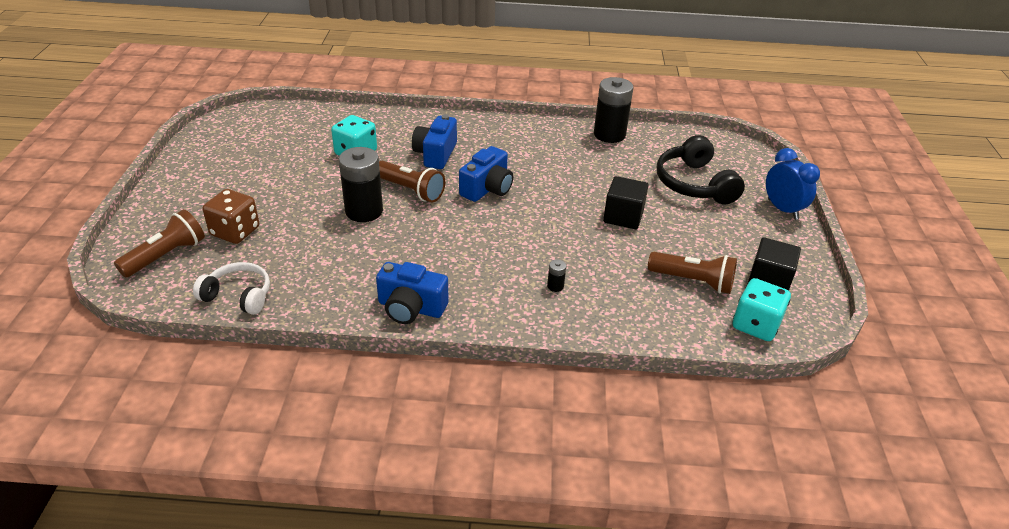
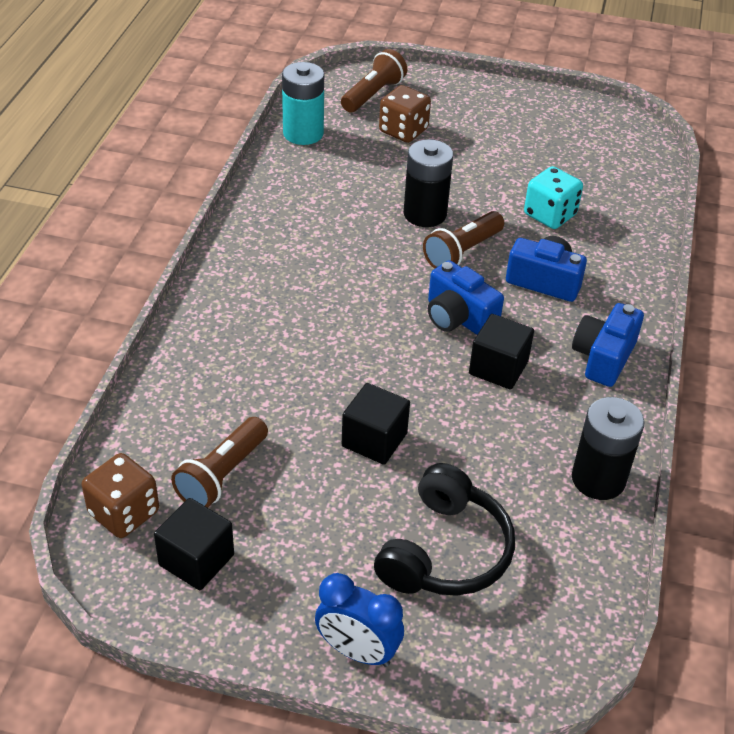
camera: 100 degrees right, 5 degrees up
brown flashlight [114,209,205,278] -> brown flashlight turned 105 degrees counterclockwise [341,49,407,112]
white headphones [193,262,270,315] -> turquoise battery [282,62,324,145]
blue camera [376,262,449,324] -> blue camera moved to [572,303,644,387]
black battery [547,259,566,292] -> none
black headphones [657,135,745,204] -> black headphones turned 120 degrees clockwise [374,463,515,596]
turquoise dice [733,278,791,341] -> brown dice [82,453,159,538]
blue clock [766,148,820,220] -> blue clock turned 45 degrees clockwise [315,573,404,667]
none -> black cube [469,314,534,390]

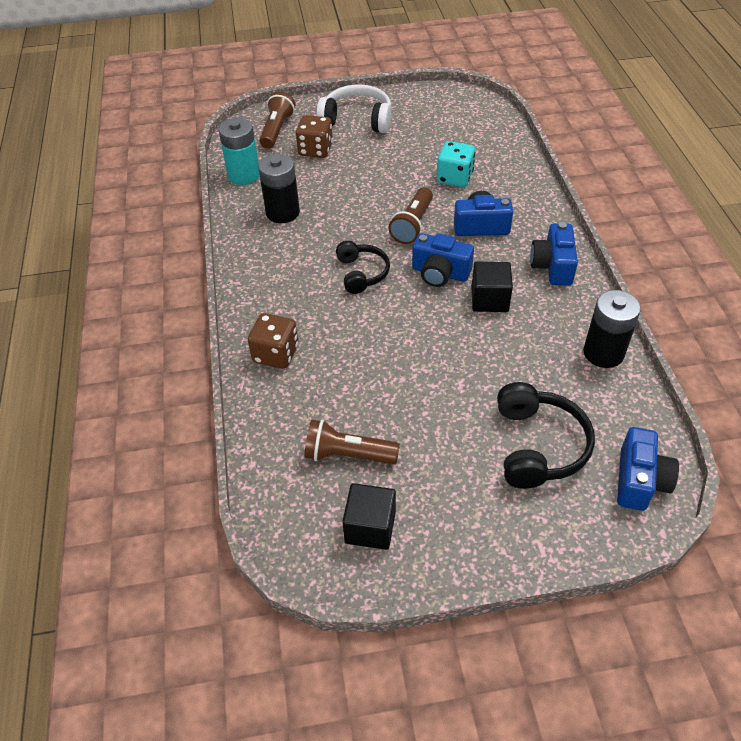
camera: 20 degrees left, 5 degrees up
brown dice [82,453,159,538] -> brown dice moved to [248,313,299,369]
brown flashlight [171,417,268,508] -> brown flashlight turned 90 degrees clockwise [305,419,400,464]
blue clock [315,573,404,667] -> none
black cube [342,383,410,465] -> none
black battery [404,139,453,227] -> black battery moved to [258,154,300,223]
none -> white headphones [316,85,391,133]
none -> black headphones [336,241,390,294]
none -> blue camera [617,427,679,511]

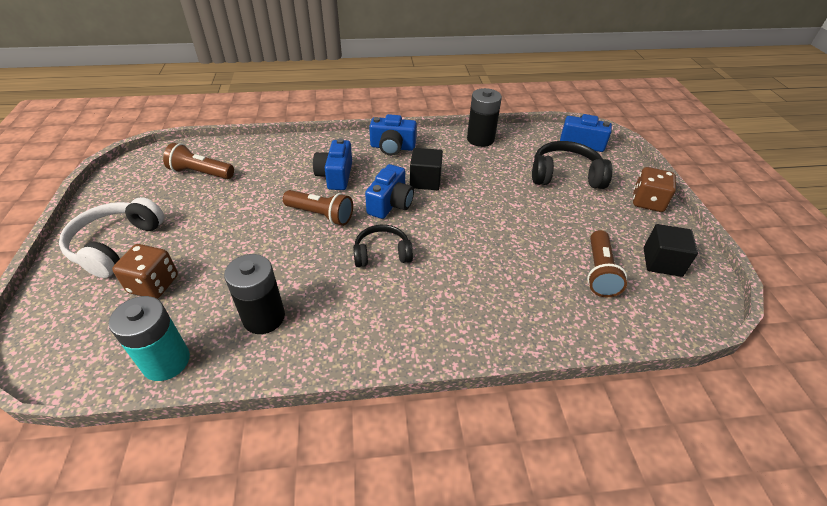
camera: 90 degrees left, 5 degrees down
brown dice [248,313,299,369] -> brown dice moved to [633,167,676,212]
brown flashlight [259,91,295,149] -> brown flashlight moved to [163,143,234,179]
turquoise dice [437,141,475,187] -> none

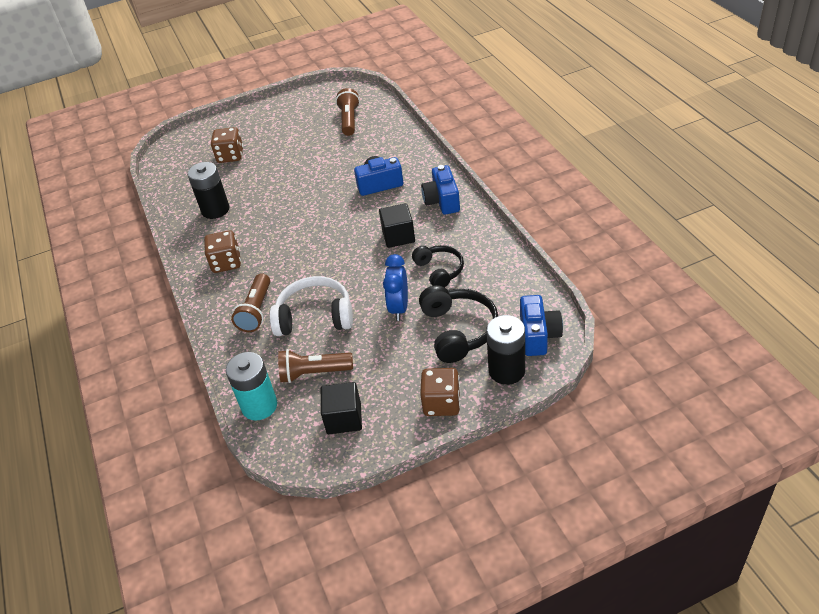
camera: 80 degrees right, 0 degrees up
white headphones [59,197,164,278] -> white headphones moved to [270,276,353,336]
turquoise battery [109,296,190,381] -> turquoise battery moved to [226,352,277,420]
brown flashlight [283,190,353,226] -> brown flashlight moved to [231,273,270,332]
black headphones [353,225,413,267] -> black headphones moved to [412,245,464,288]
blue camera [365,164,414,219] -> none
black battery [467,88,502,147] -> black battery moved to [486,315,525,385]
none -> brown dice [204,230,241,273]
none -> blue clock [383,254,408,321]

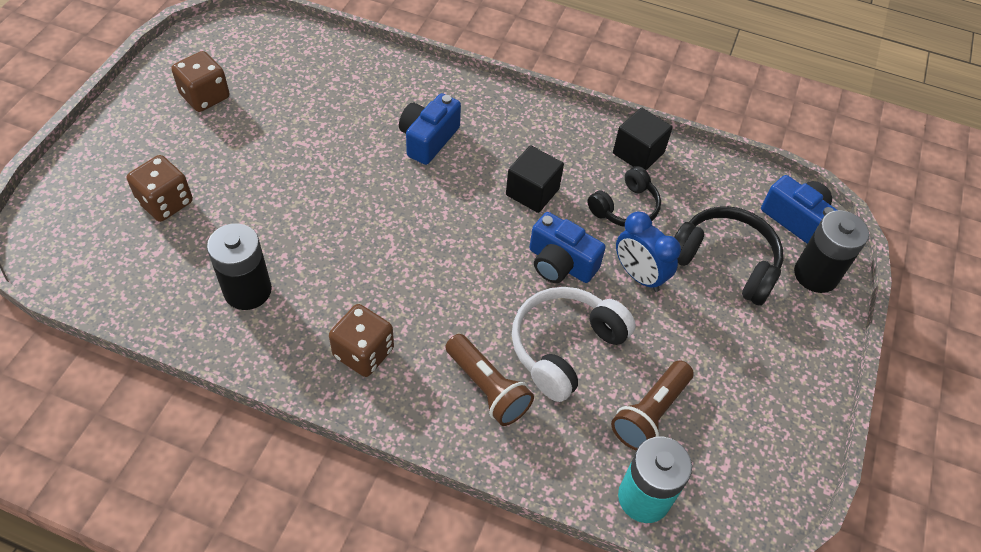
camera: 55 degrees left, 10 degrees up
black cube [321,382,362,434] -> black cube moved to [613,108,673,170]
brown flashlight [336,88,360,136] -> none
black headphones [412,245,464,288] -> black headphones turned 120 degrees clockwise [588,166,661,227]
brown dice [420,368,460,416] -> brown dice moved to [171,51,230,112]
blue camera [421,165,460,215] -> blue camera moved to [529,212,606,283]

